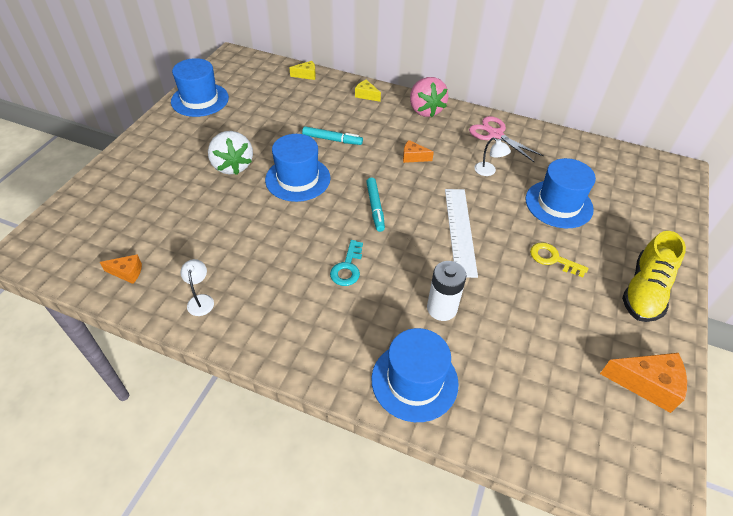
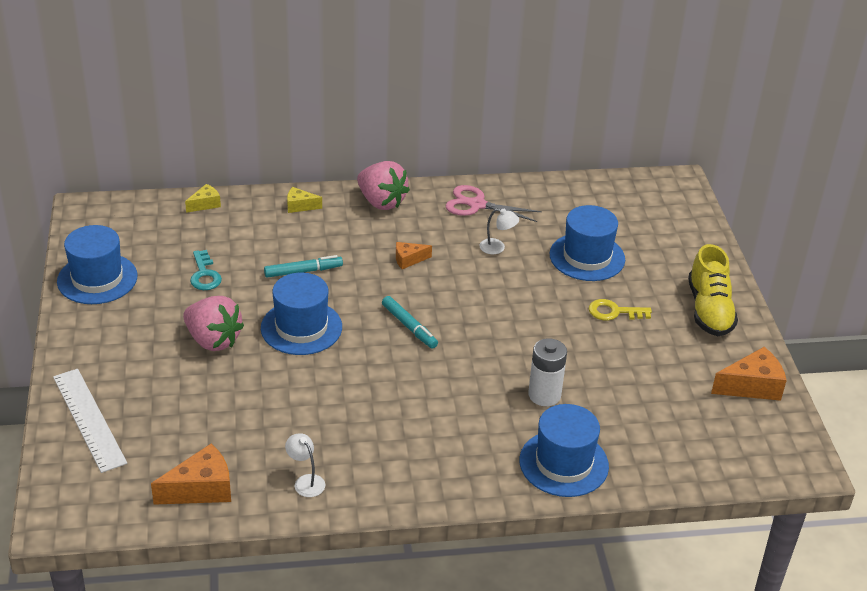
camera: 30 degrees left, 10 degrees down
orange cheese [100,254,142,284] -> orange cheese [151,444,231,505], size x1.74
white strawberry [208,131,253,175] -> pink strawberry [183,296,244,351]
turquoise key [330,240,363,286] -> turquoise key moved to [190,250,222,290]
white ruler [445,189,478,278] -> white ruler moved to [53,369,127,473]

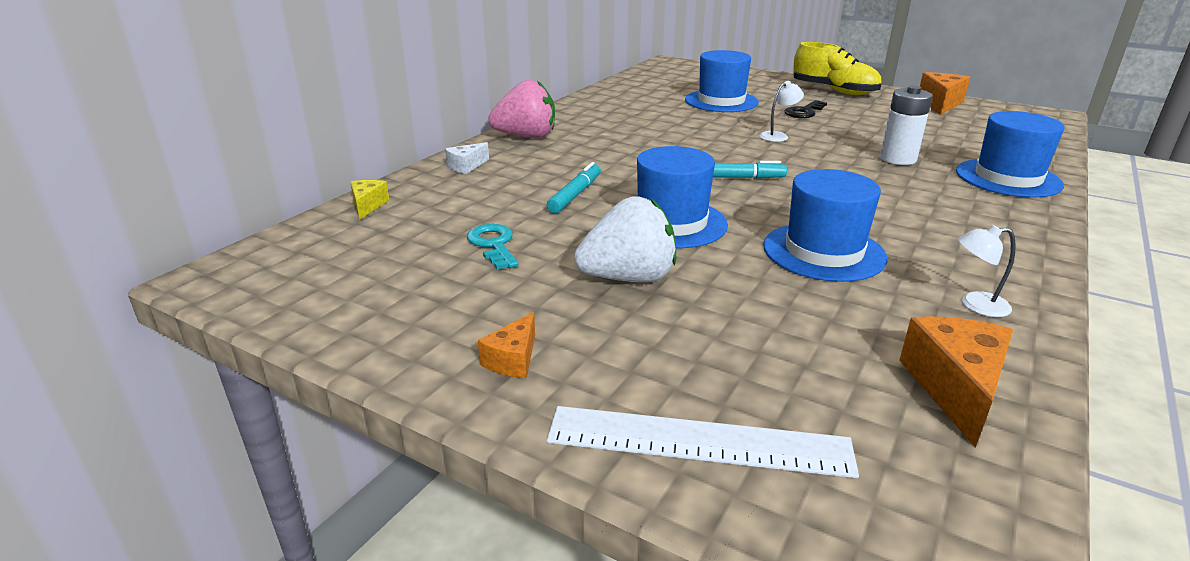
camera: 50 degrees left, 10 degrees down
blue hat [57,225,137,304] -> blue hat moved to [763,169,887,282]
pink strawberry [183,296,244,351] -> white strawberry [574,197,676,282]
turquoise key [190,250,222,290] -> turquoise key turned 135 degrees counterclockwise [467,224,519,270]
yellow cheese [287,187,322,213] -> white cheese [445,142,489,174]
orange cheese [396,242,432,269] -> orange cheese moved to [478,312,535,378]
pink scissors [445,185,542,222] -> none
white lamp [479,209,519,254] -> white lamp moved to [759,81,804,142]
yellow key [589,299,652,321] -> black key [784,100,827,118]

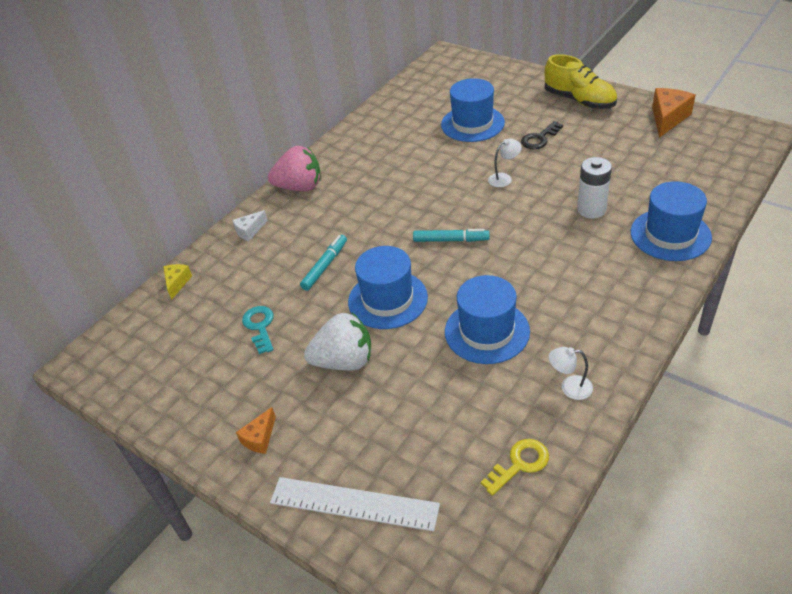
camera: 10 degrees right, 15 degrees up
orange cheese [899,316,1013,448] -> yellow key [481,439,549,496]

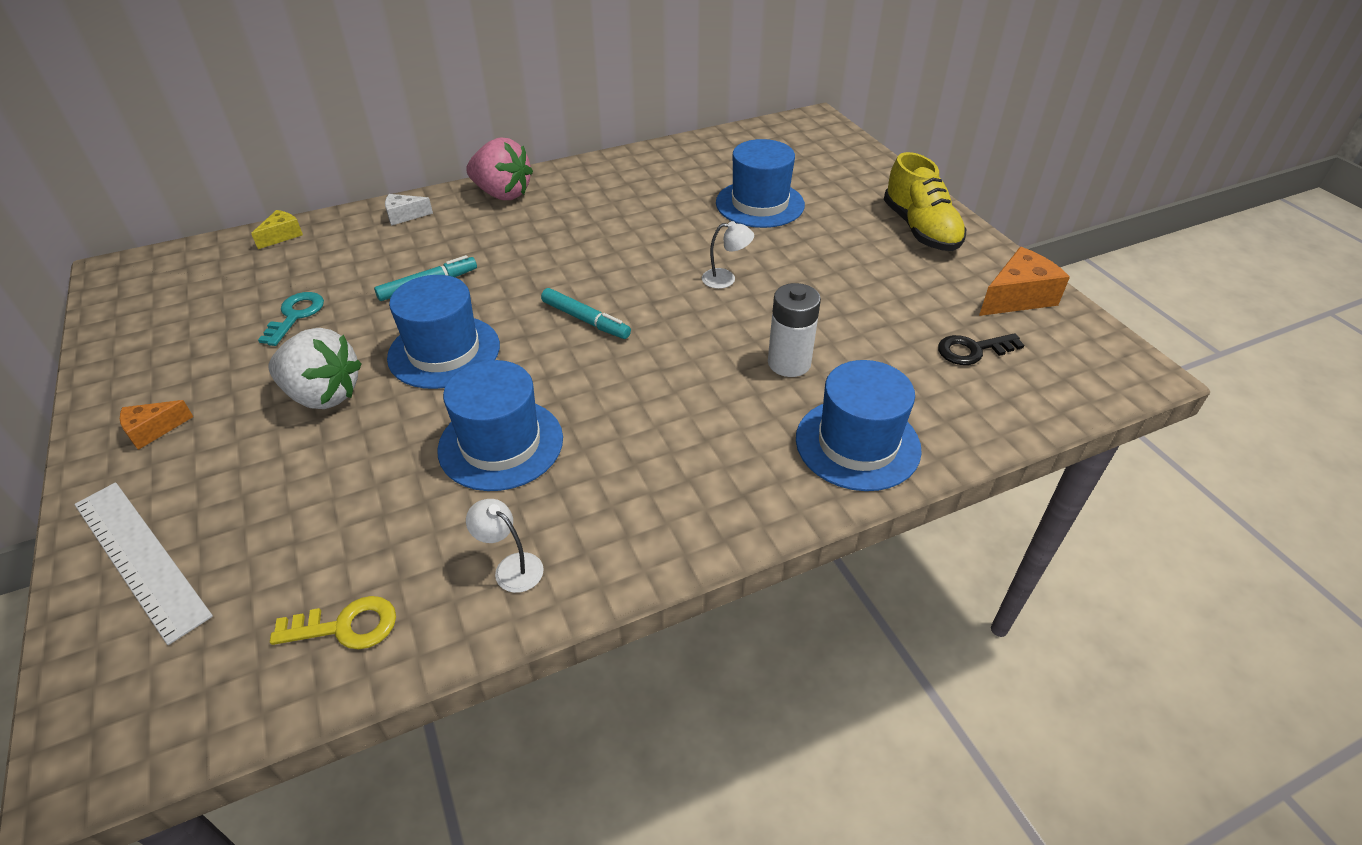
camera: 25 degrees right, 0 degrees up
black key [521,121,563,149] -> black key moved to [938,333,1025,365]

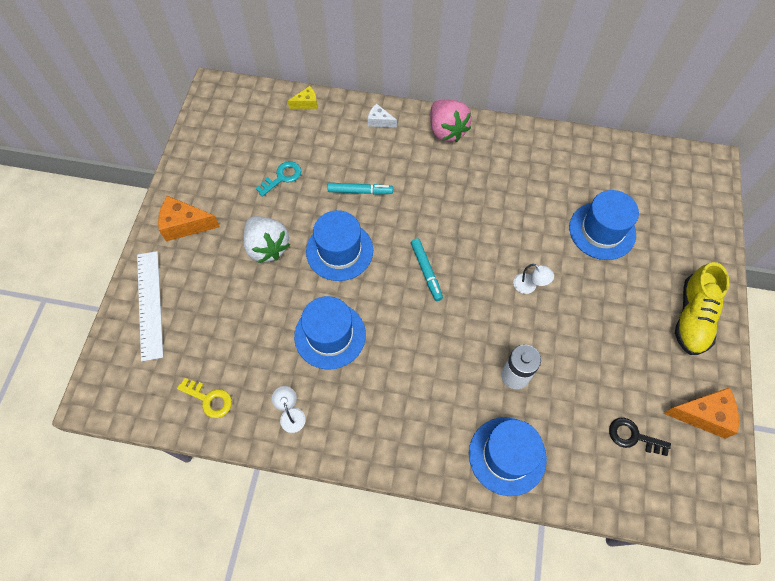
camera: 35 degrees right, 20 degrees up
orange cheese [120,400,193,450] -> orange cheese [158,196,220,241], size x1.74

